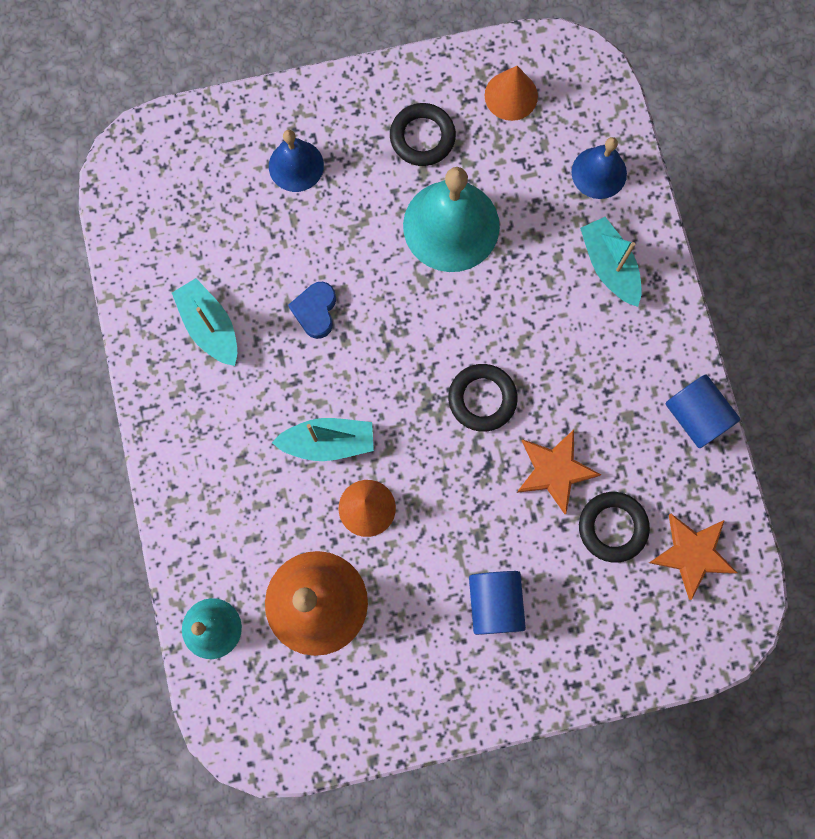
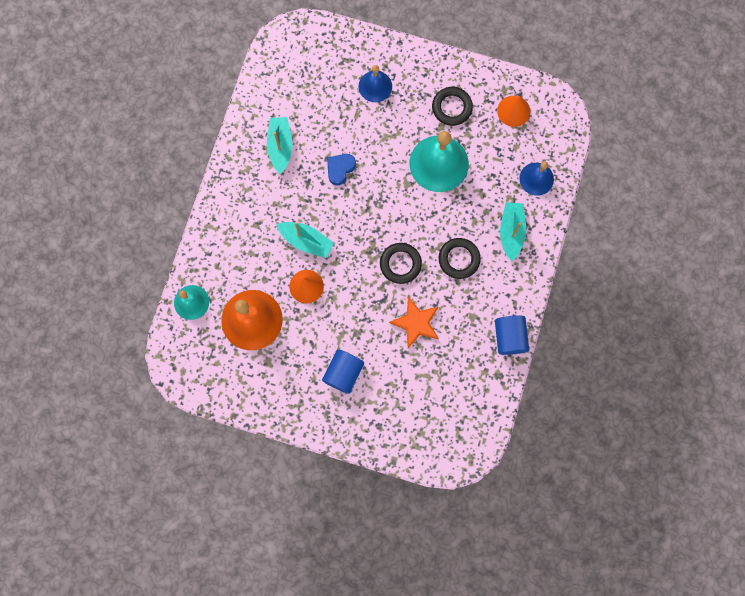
camera: 30 degrees right, 0 degrees up
black ring [579,492,650,563] -> black ring moved to [438,238,481,279]
orange star [649,514,737,600] -> none

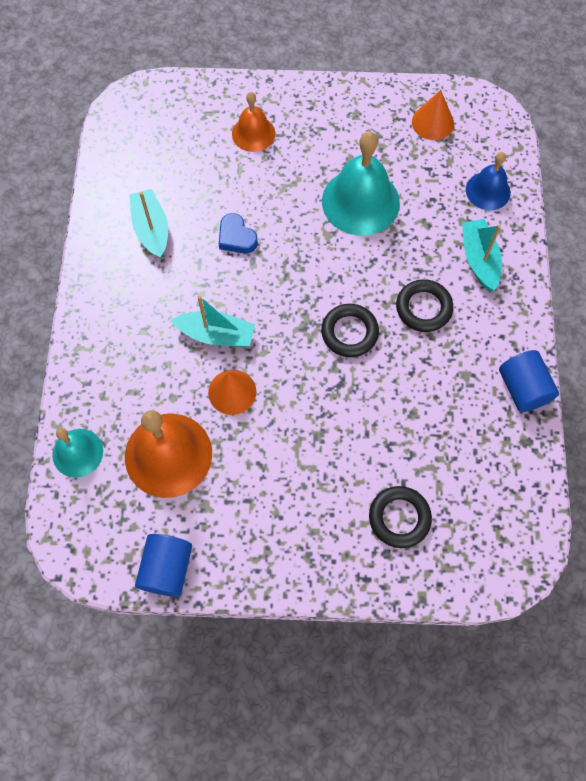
camera: 15 degrees left, 10 degrees down
blue cylinder [322,349,364,394] -> blue cylinder moved to [135,534,192,597]
blue heart [327,154,356,185] -> blue heart turned 60 degrees counterclockwise [219,213,258,253]
blue bell [359,65,392,102] -> orange bell [232,92,275,152]
orange star [389,297,439,348] -> none
black ring [432,87,473,126] -> black ring moved to [369,486,432,548]

